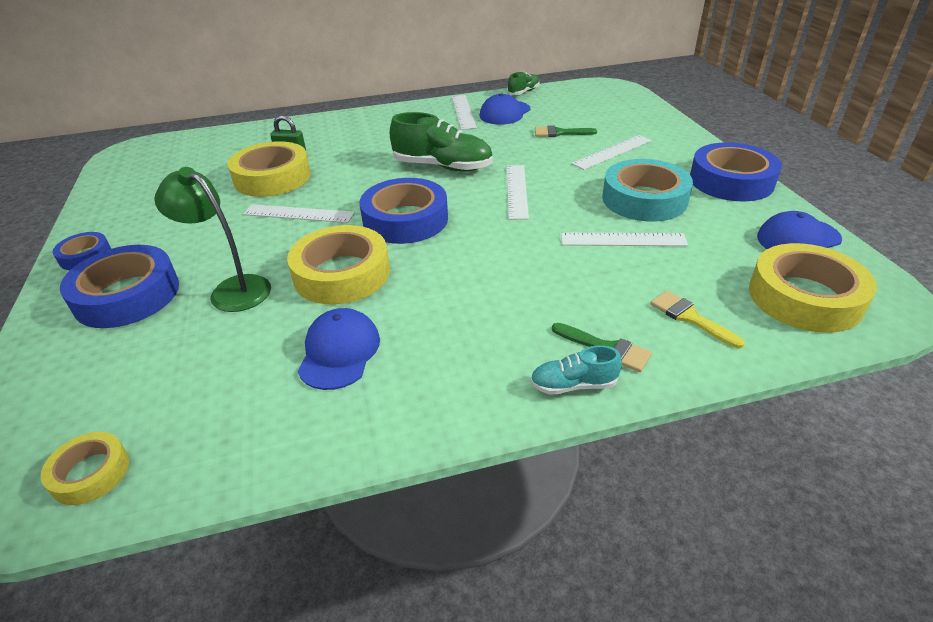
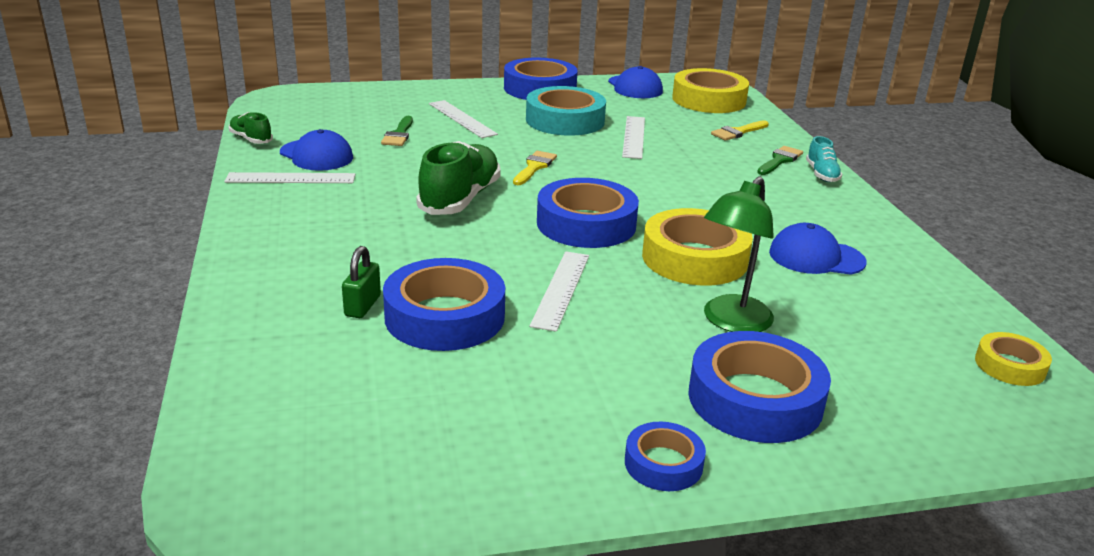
camera: 90 degrees left, 10 degrees down
yellow tape [227,141,311,197] -> blue tape [383,258,505,351]
white ruler [507,165,529,220] -> yellow brush [513,151,557,185]

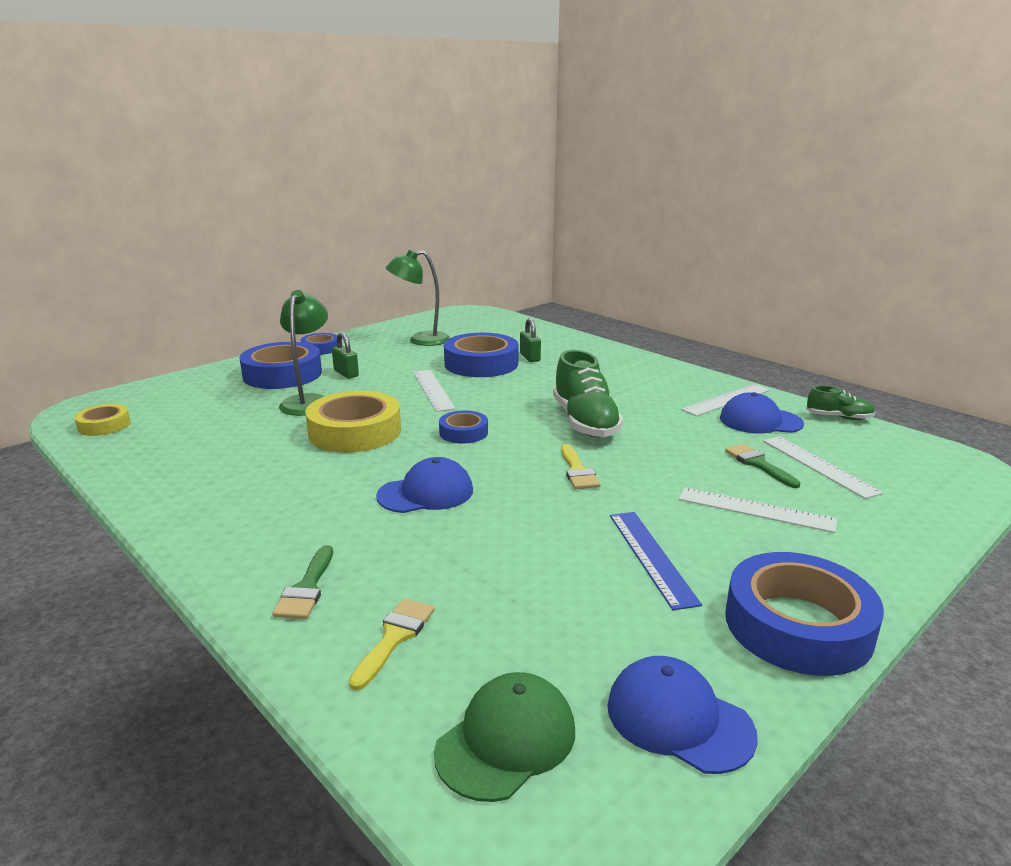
camera: 150 degrees right, 5 degrees down
turquoise tape [526,86,606,136] -> blue ruler [610,512,702,610]
blue tape [537,178,639,248] -> blue tape [439,410,488,444], size x0.53
white ruler [622,116,645,159] -> white ruler moved to [763,436,883,499]
yellow tape [672,68,749,113] -> green cap [434,672,575,802]
blue cap [769,223,867,275] -> blue cap moved to [376,457,473,513]
turquoise shoe [806,136,842,182] -> none
none -> green padlock [332,332,359,378]
none -> green lamp [386,249,450,346]

